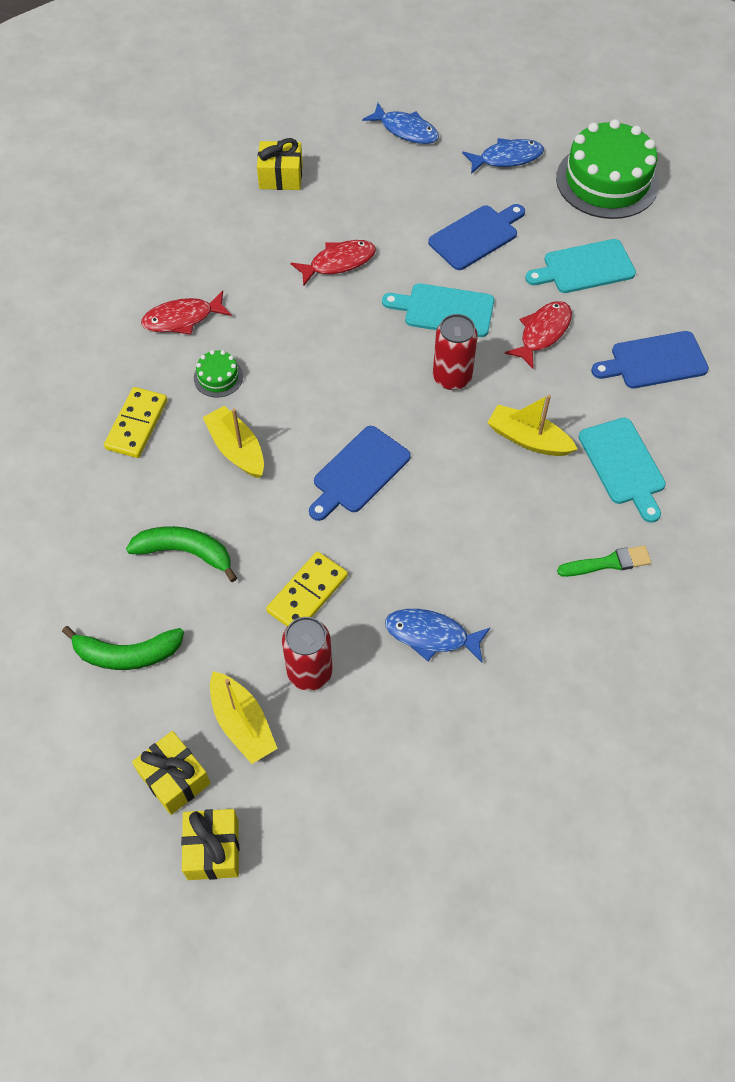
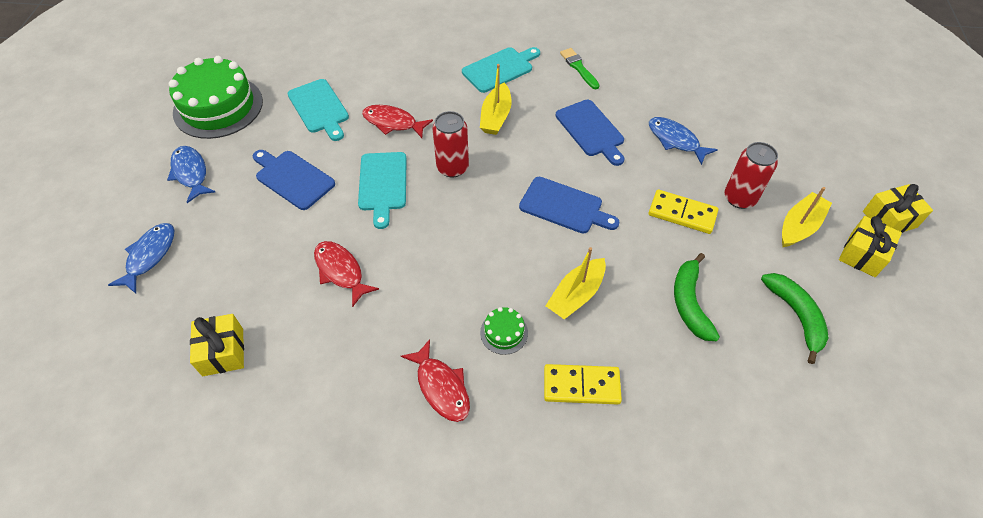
camera: 105 degrees left, 5 degrees down
blue fish [385,609,490,662] -> blue fish turned 135 degrees clockwise [648,117,718,165]
blue cutting board [591,331,709,389] -> blue cutting board moved to [555,100,624,166]

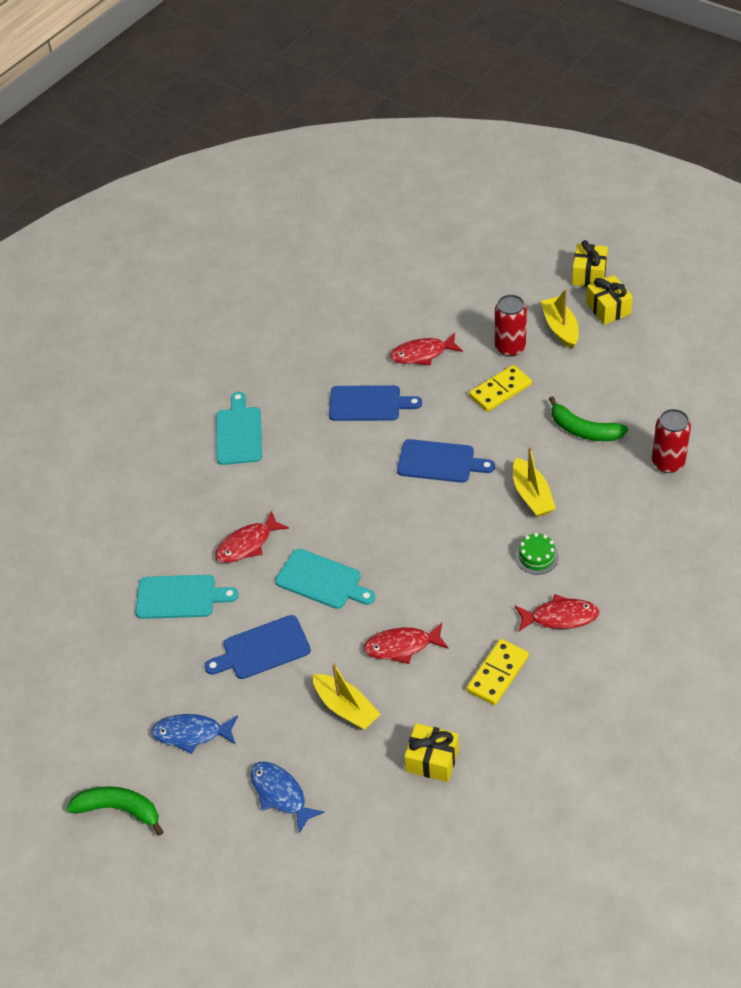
camera: 55 degrees left, 5 degrees down
green cake [169,56,263,139] -> none
red can [433,111,469,178] -> red can moved to [652,409,691,473]
yellow boat [480,64,512,135] -> yellow boat moved to [313,663,380,730]
blue cutting board [519,177,619,233] -> blue cutting board turned 45 degrees clockwise [397,439,495,483]
yellow domino [544,364,622,404] -> yellow domino moved to [466,639,529,705]
green brush [560,48,599,89] -> none
blue fish [648,117,718,165] -> red fish [390,333,463,366]
green banana [761,273,829,364] -> green banana moved to [67,786,164,836]

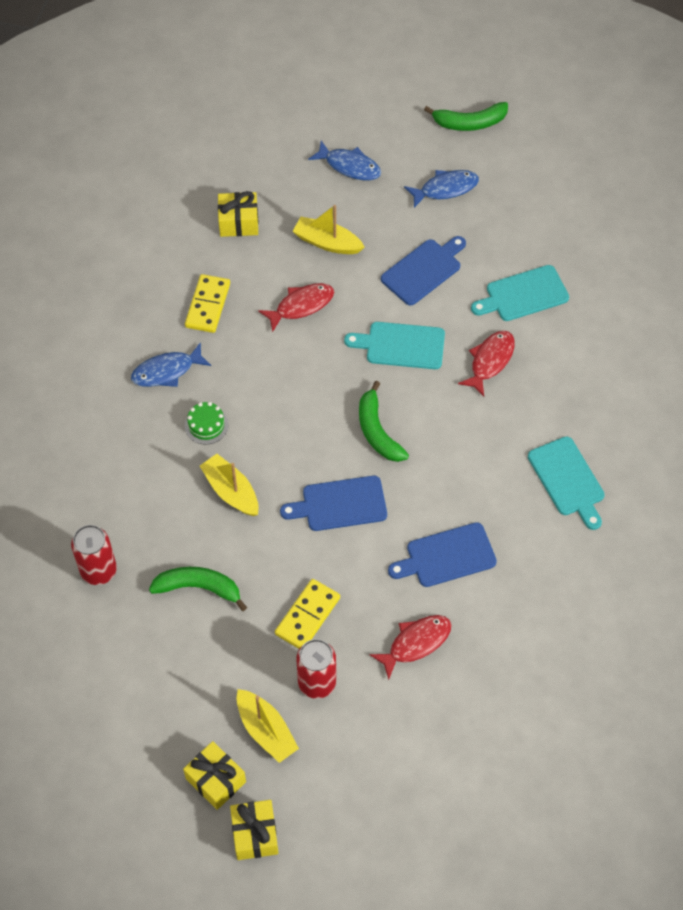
camera: 155 degrees right, 10 degrees up
red fish [515,594,599,632] -> blue fish [131,342,211,387]
none -> green banana [359,381,409,462]

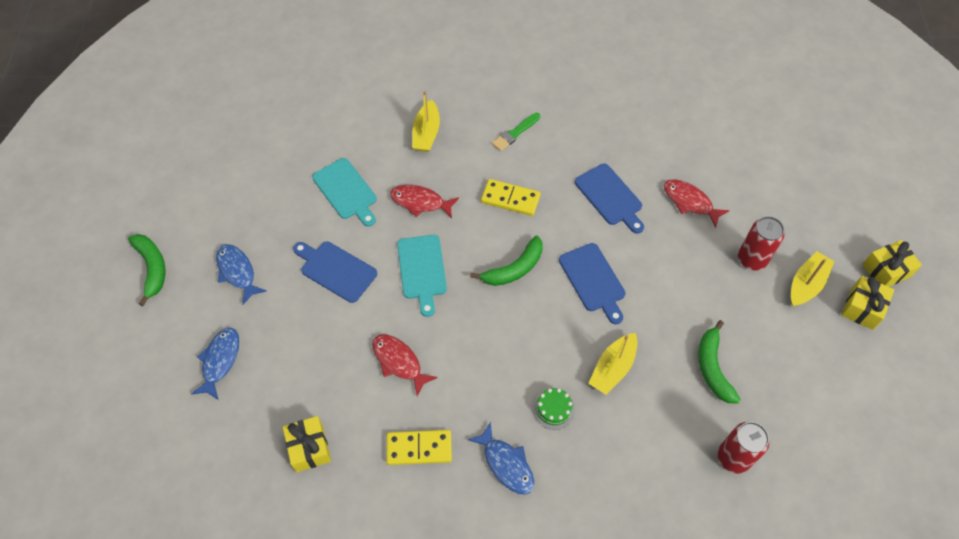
camera: 105 degrees left, 0 degrees up
yellow domino [275,579,340,649] -> yellow domino moved to [481,179,541,216]
yellow boat [292,205,365,254] -> yellow boat moved to [412,91,440,152]
turquoise cutting board [528,437,605,530] -> green brush [492,113,540,151]

